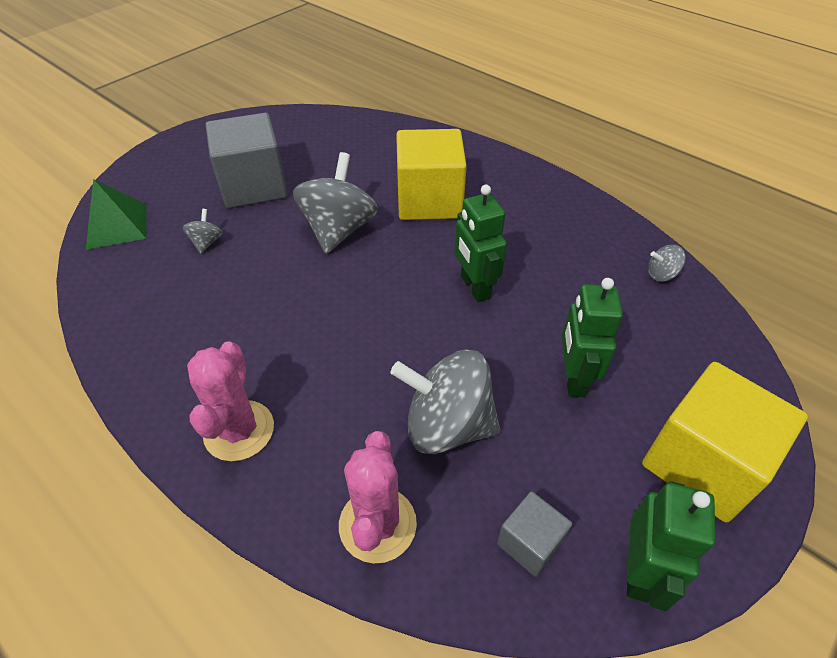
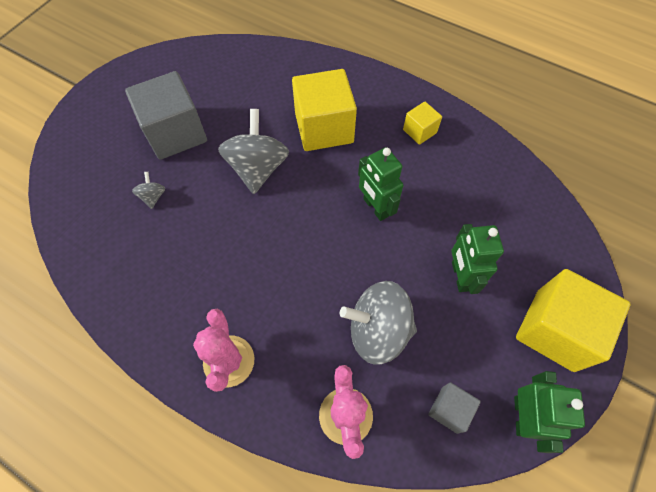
camera: 10 degrees left, 15 degrees up
green pyramid [86,179,147,250] -> none
grey spinning top [648,245,686,282] -> none
none -> yellow cube [403,102,442,145]

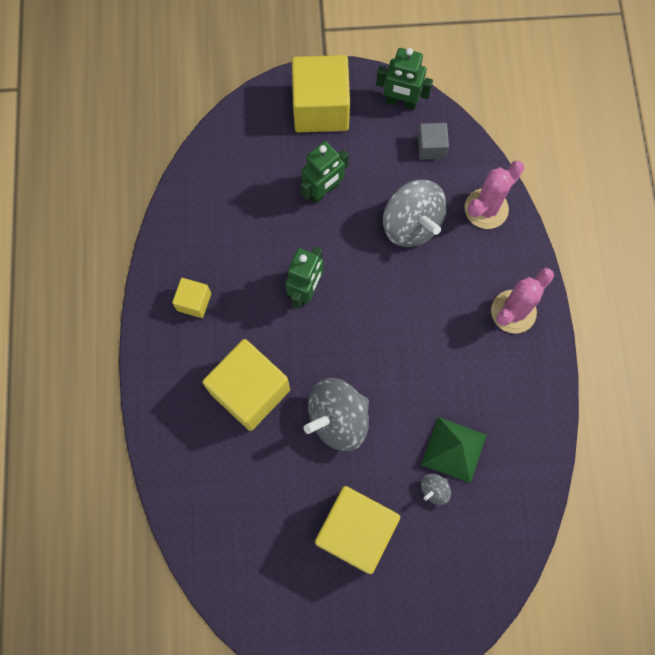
camera: 125 degrees left, 10 degrees up
grey cube [125,71,207,160] -> yellow cube [315,486,400,574]
green robot [514,371,585,453] -> green robot turned 135 degrees counterclockwise [376,48,433,110]
none -> green pyramid [421,417,486,483]

